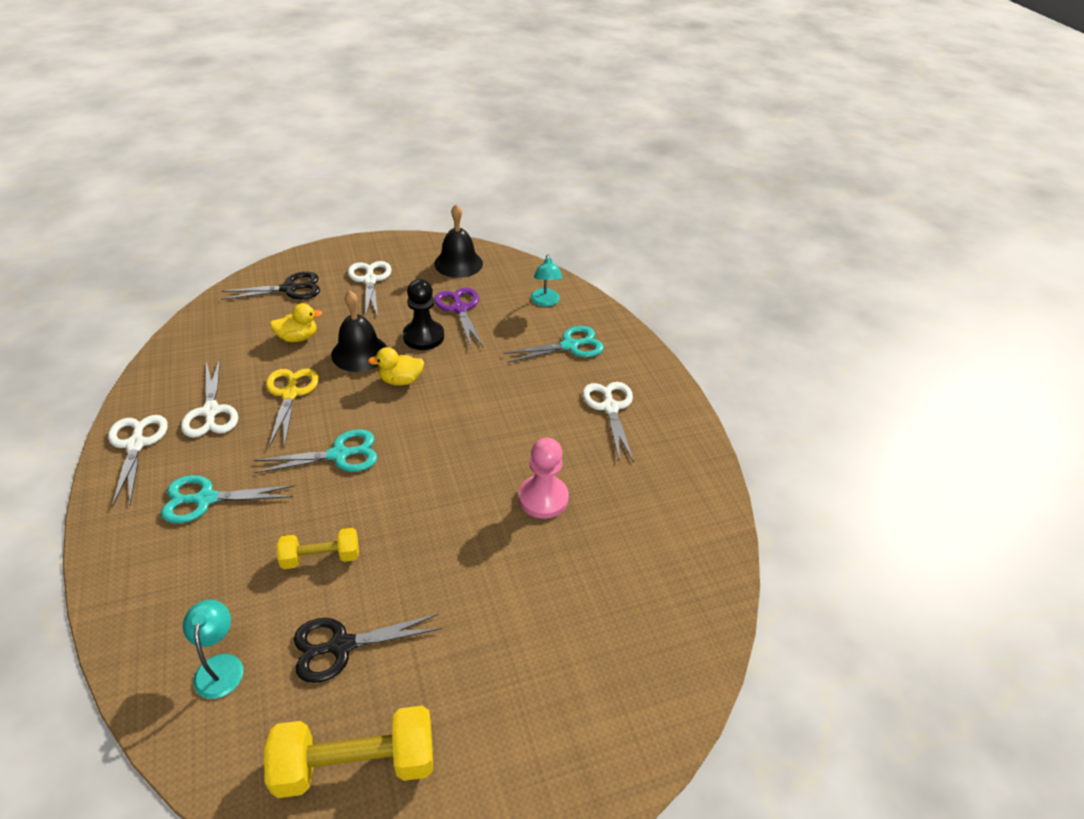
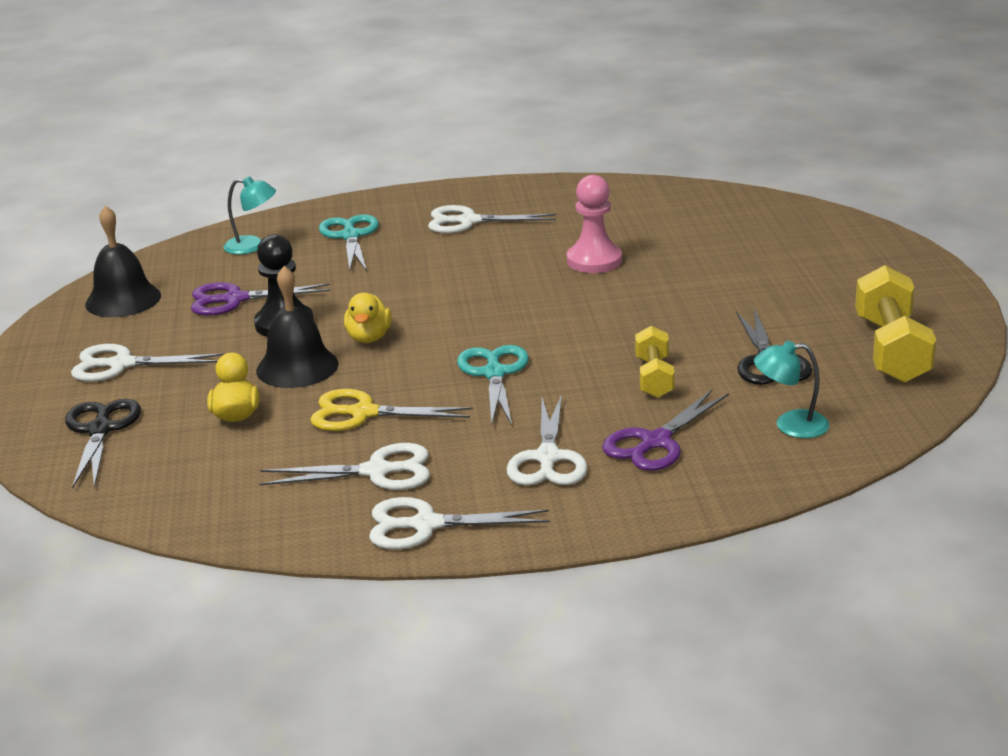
camera: 75 degrees left, 15 degrees down
turquoise scissors [161,475,295,523] -> white scissors [506,394,588,485]
none -> purple scissors [602,390,729,471]

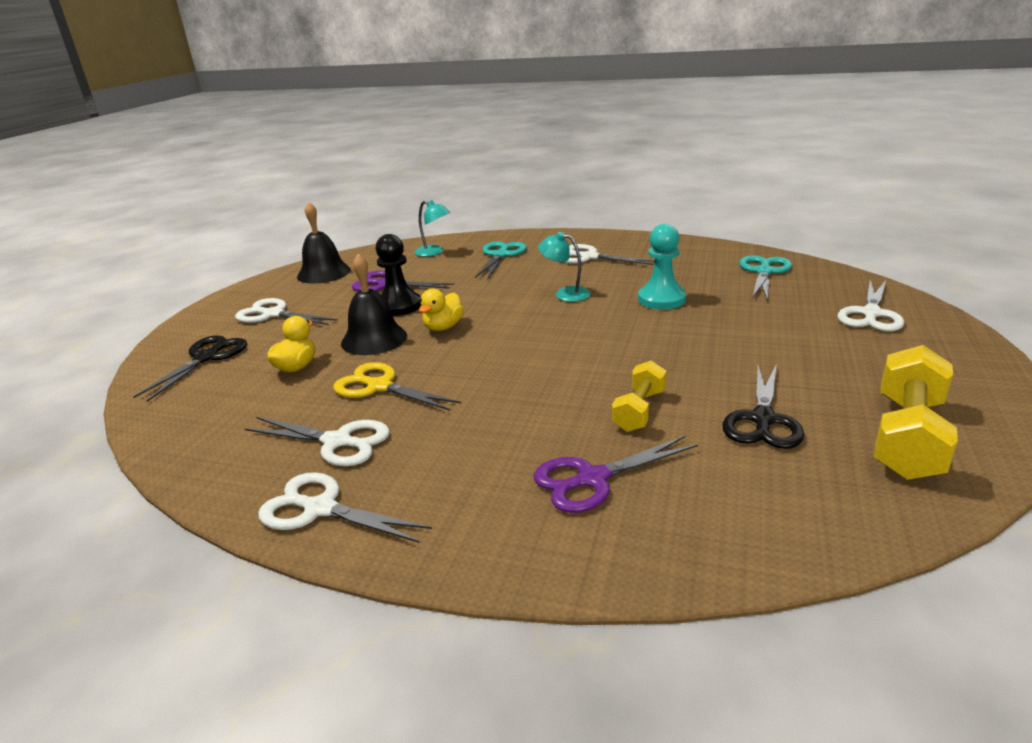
camera: 25 degrees right, 0 degrees up
turquoise scissors [457,345,529,425] -> turquoise scissors moved to [739,255,792,301]
white scissors [506,394,588,485] -> white scissors moved to [837,280,904,331]
pink pawn [567,175,622,273] -> turquoise pawn [638,224,686,309]
turquoise lamp [754,341,829,438] -> turquoise lamp moved to [538,232,590,302]

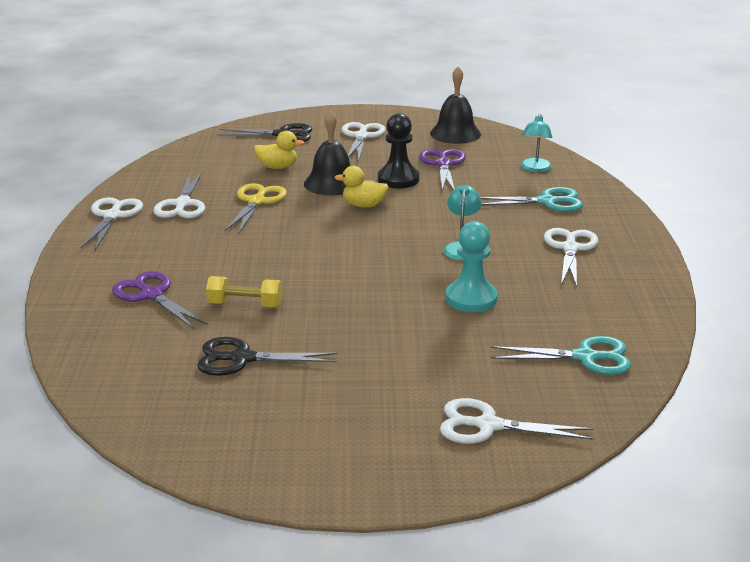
camera: 70 degrees right, 0 degrees up
yellow dumbbell [874,345,958,480] -> none

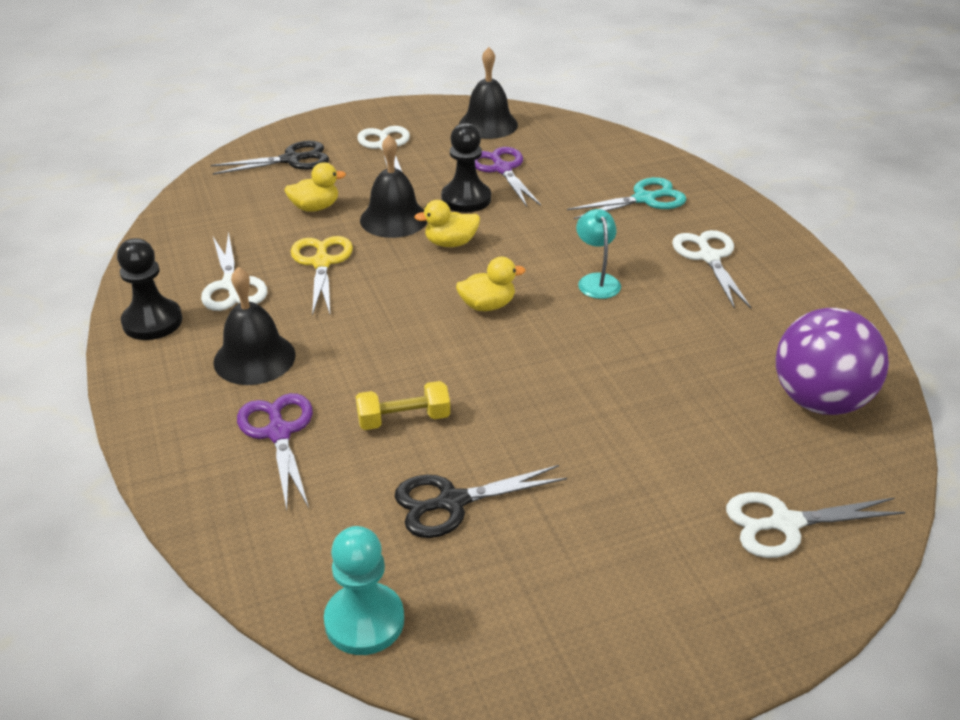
camera: 20 degrees left, 10 degrees up
white scissors [81,197,143,250] -> black pawn [117,238,182,340]
purple scissors [112,271,208,329] -> purple scissors turned 45 degrees clockwise [237,393,313,510]
turquoise pawn [446,221,498,312] -> turquoise pawn moved to [324,526,404,655]
turquoise scissors [491,336,631,375] -> purple ball [776,308,889,415]
turquoise lamp [520,114,552,172] -> none
none -> black bell [213,267,296,385]
none -> yellow duck [456,257,526,311]

